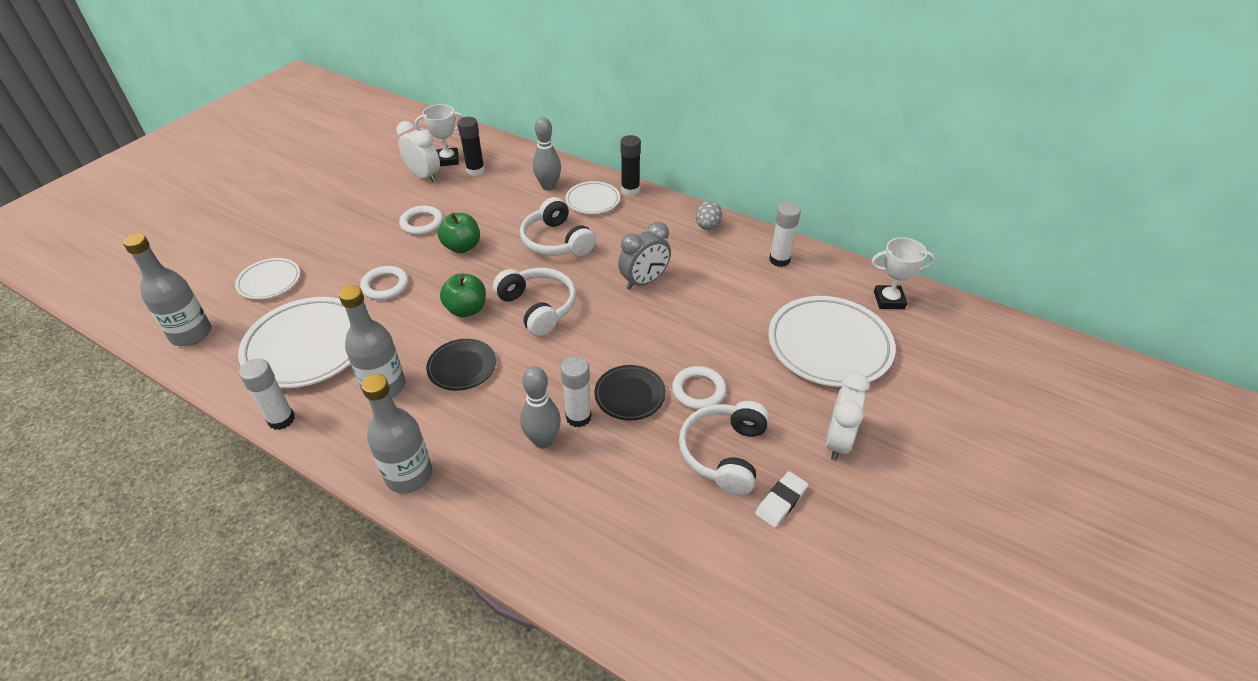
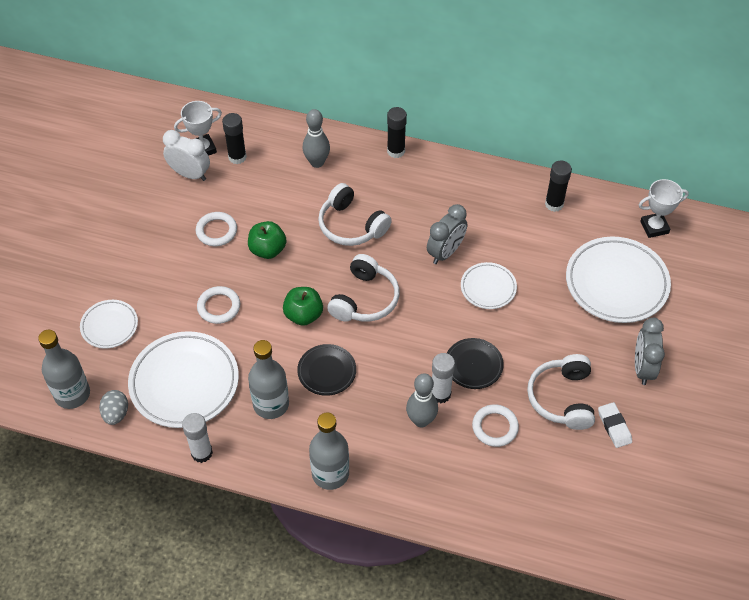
camera: 15 degrees left, 10 degrees up
white headphones [493,268,576,336] -> white headphones turned 75 degrees clockwise [327,254,400,322]
white plate [566,181,620,214] -> white plate moved to [461,262,517,309]
white ring [672,366,726,410] -> white ring moved to [472,404,519,447]
grey egg [696,201,722,230] -> grey egg moved to [99,390,128,425]
white eraser [755,471,808,528] -> white eraser turned 45 degrees counterclockwise [598,402,632,448]
white glue stick [769,202,801,267] -> black glue stick [545,161,572,212]
white clock [825,372,870,461] -> grey clock [635,318,665,385]

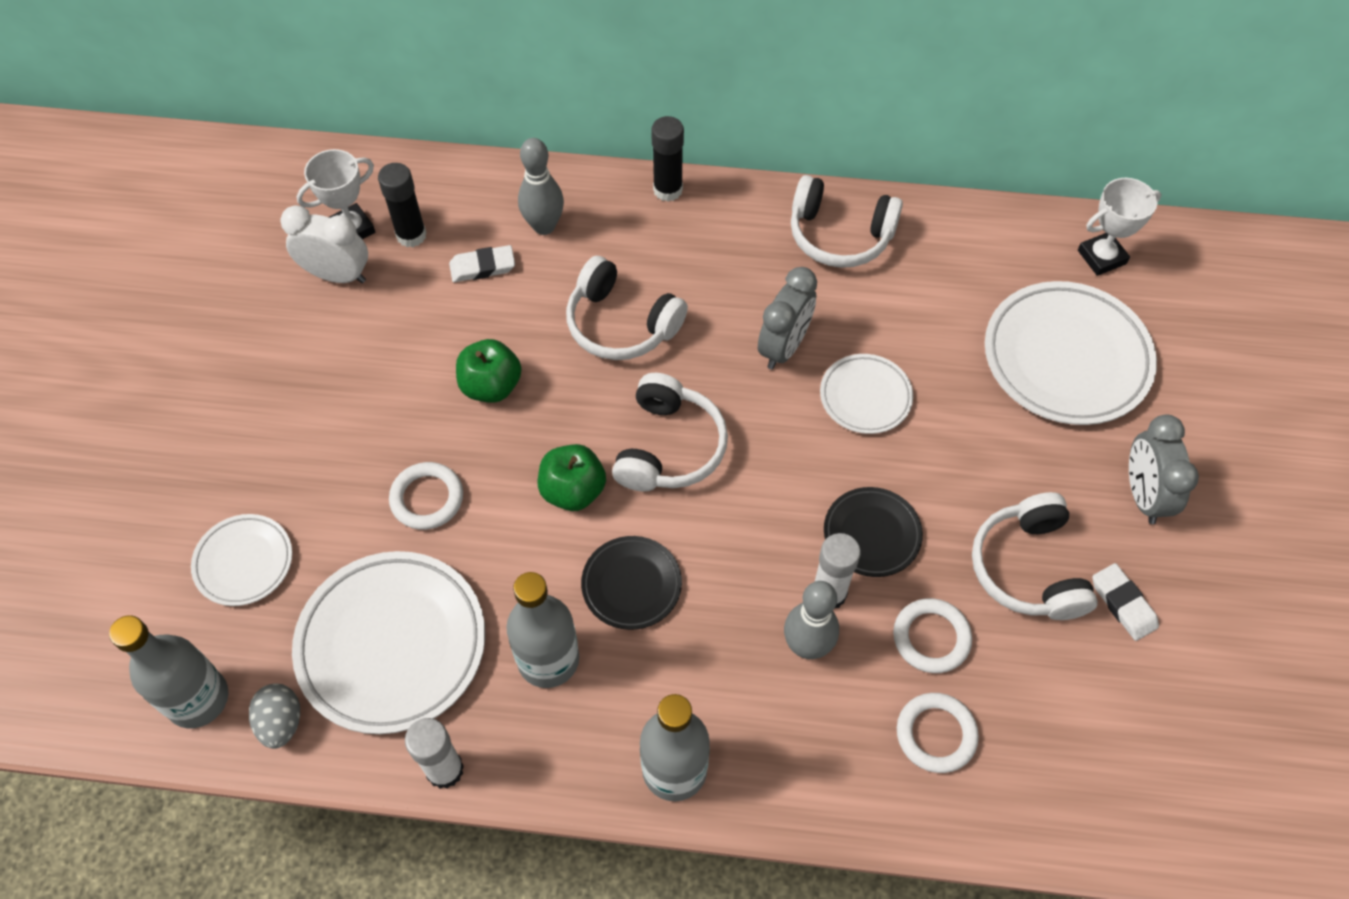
camera: 10 degrees left, 5 degrees up
white ring [196,212,237,246] -> white ring moved to [897,693,979,773]
black glue stick [545,161,572,212] -> none
none -> white eraser [449,245,515,282]
none -> white headphones [791,175,903,268]

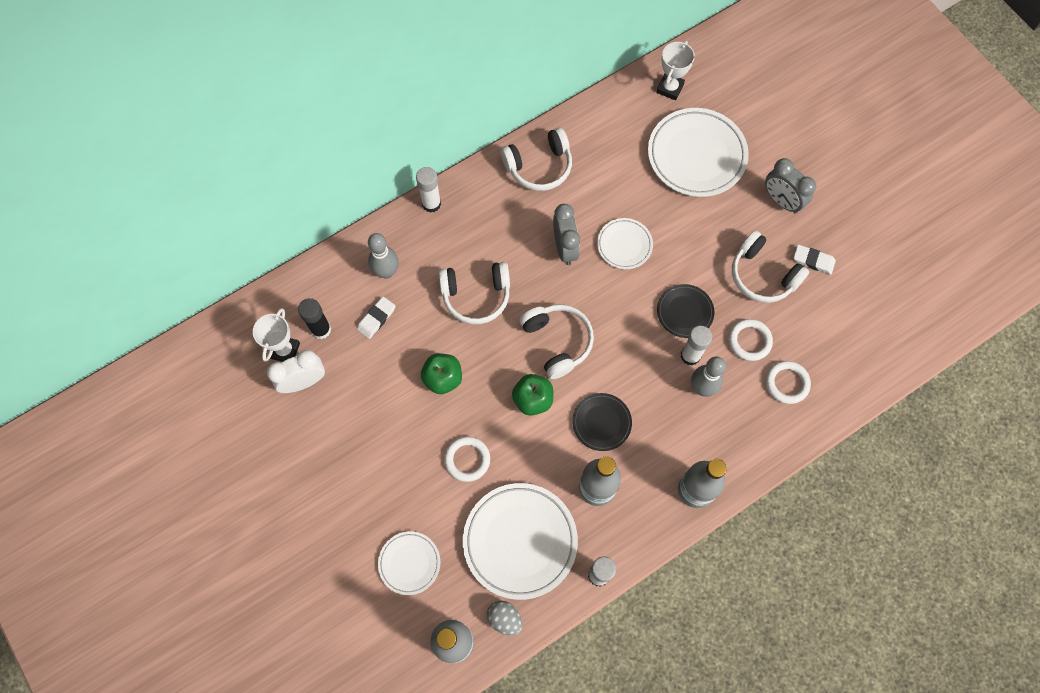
camera: 40 degrees left, 10 degrees up
black glue stick [651,116,684,202] -> white glue stick [416,167,441,213]

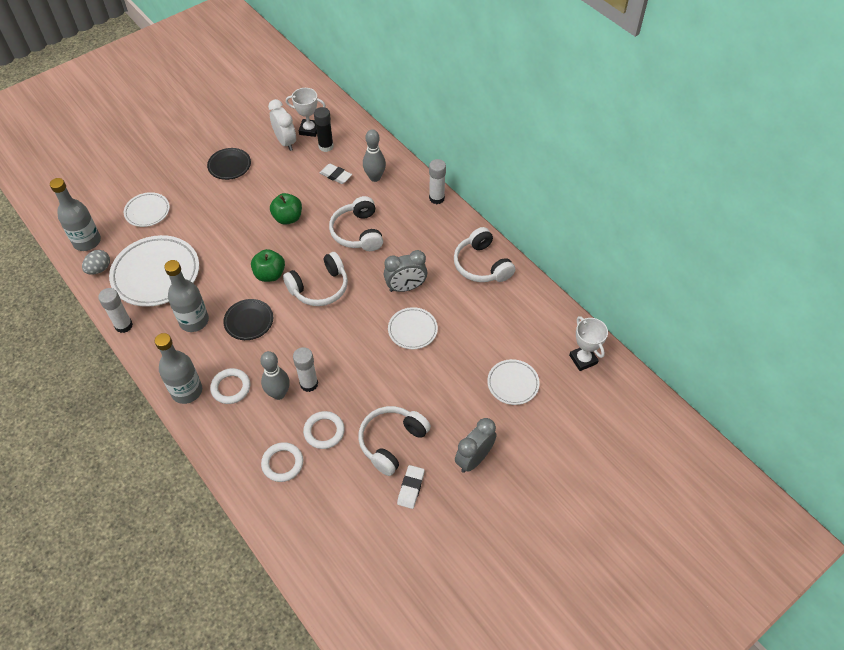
camera: 85 degrees right, 15 degrees down
white ring [444,436,490,482] -> white ring moved to [210,368,251,404]
white plate [648,108,749,197] -> white plate [487,359,540,405], size x0.54
white trophy [656,41,695,100] -> white trophy turned 45 degrees clockwise [569,316,608,371]
black plate [657,284,714,338] -> black plate moved to [207,148,251,180]

